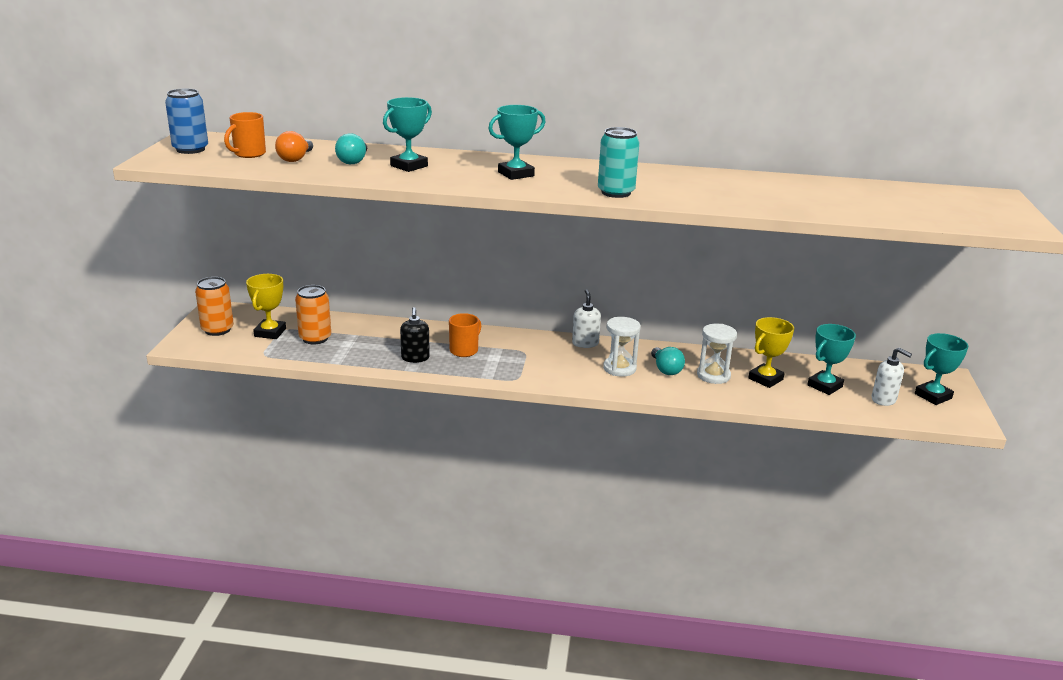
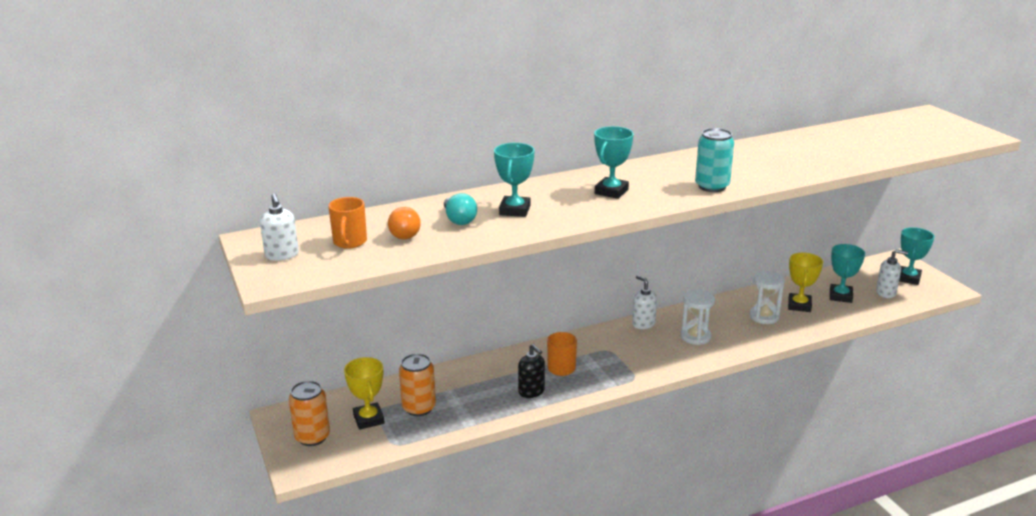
camera: 30 degrees left, 0 degrees up
blue can [165,89,208,154] -> white soap dispenser [260,193,299,261]
turquoise light bulb [651,347,685,375] -> none

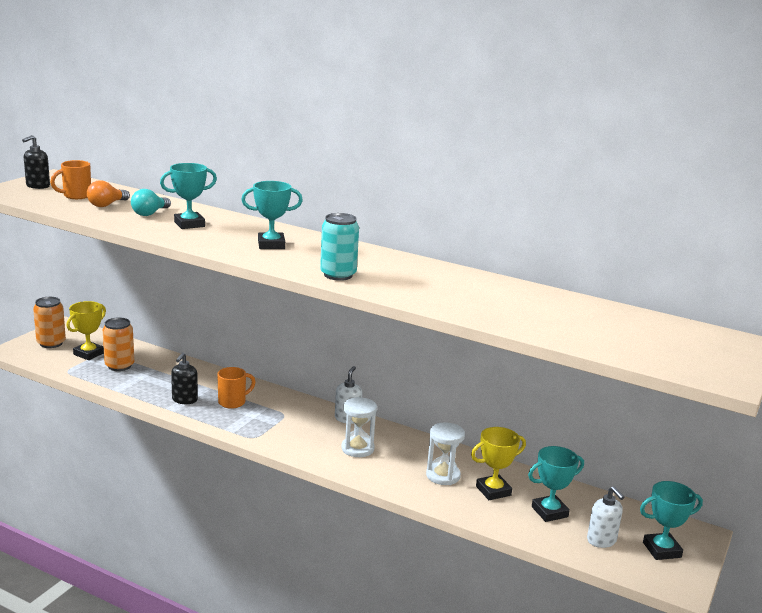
camera: 50 degrees right, 5 degrees down
white soap dispenser [260,193,299,261] -> black soap dispenser [22,135,50,189]

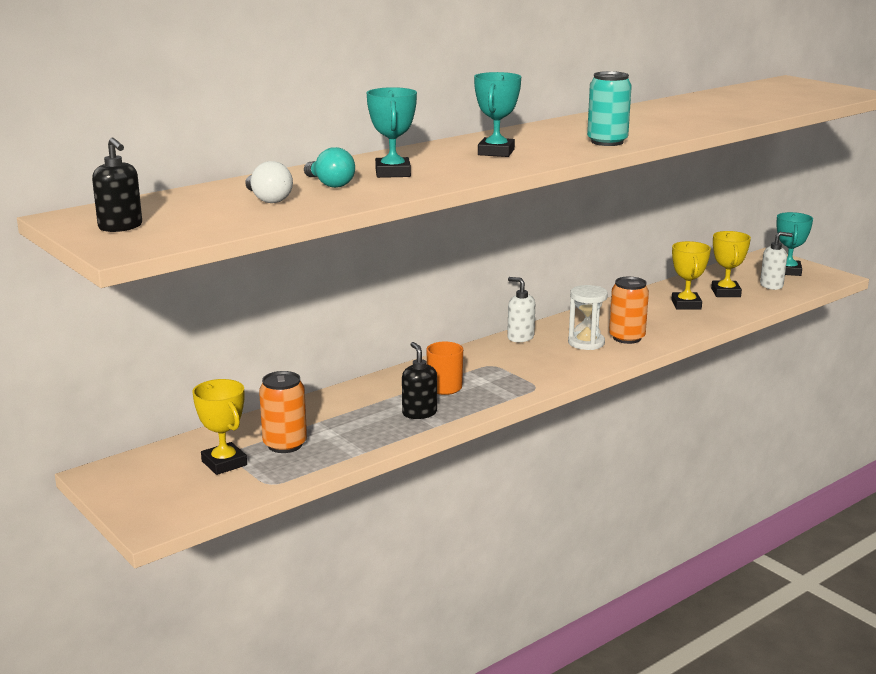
camera: 65 degrees left, 0 degrees up
orange can [33,297,66,348] -> orange can moved to [609,277,649,344]
orange mug [50,160,91,199] -> none
orange light bulb [87,180,130,207] -> white light bulb [245,161,293,203]
black soap dispenser [171,353,198,404] -> black soap dispenser turned 150 degrees counterclockwise [402,342,437,419]
white hourglass [426,422,465,485] -> none
turquoise trophy [528,446,584,522] -> yellow trophy [711,231,751,297]

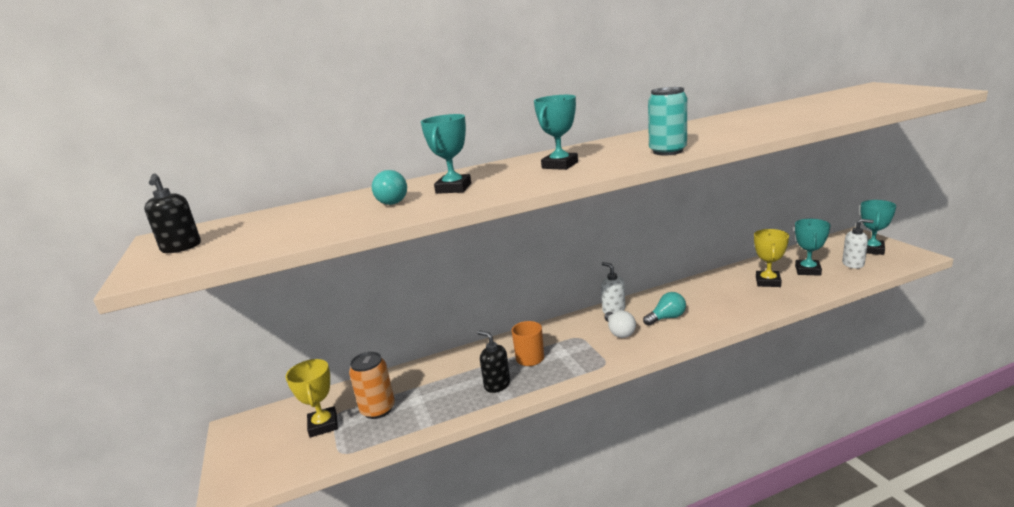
camera: 20 degrees right, 0 degrees up
white light bulb [245,161,293,203] -> white light bulb moved to [605,311,636,338]
black soap dispenser [402,342,437,419] -> black soap dispenser turned 45 degrees counterclockwise [477,330,510,393]
white hourglass [568,285,608,350] -> turquoise light bulb [643,292,686,326]
orange can [609,277,649,344] -> none
yellow trophy [711,231,751,297] -> turquoise trophy [795,219,831,276]

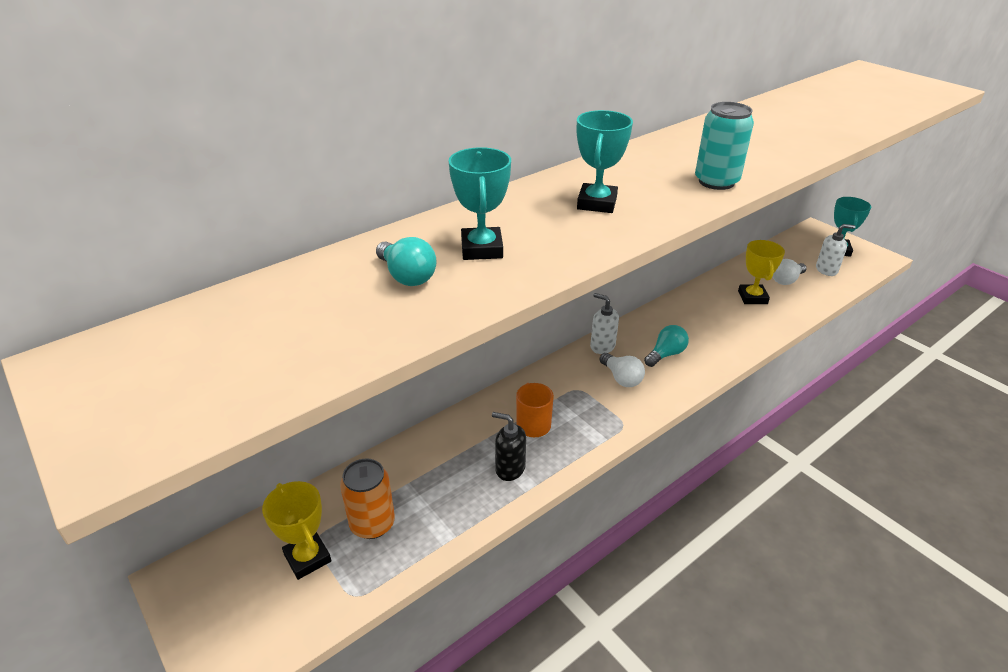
camera: 20 degrees left, 15 degrees up
black soap dispenser [144,173,201,253] -> none
turquoise trophy [795,219,831,276] -> white light bulb [773,259,807,285]

